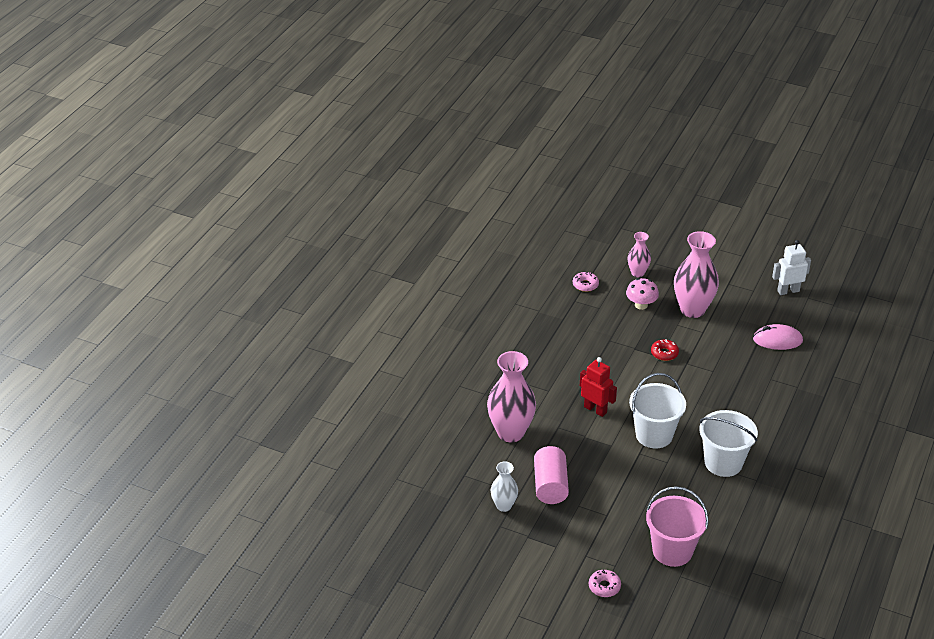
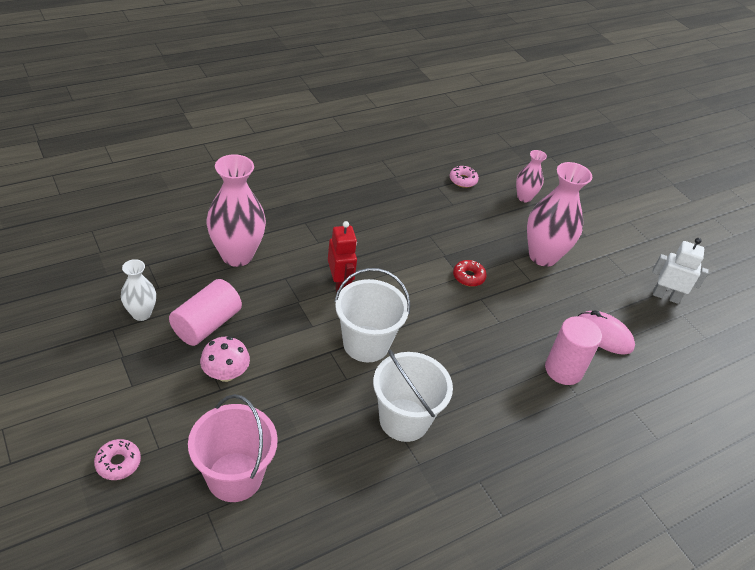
camera: 30 degrees right, 5 degrees up
pink mushroom [626,278,659,310] -> pink mushroom moved to [200,336,250,382]
none -> pink cylinder [545,316,602,385]

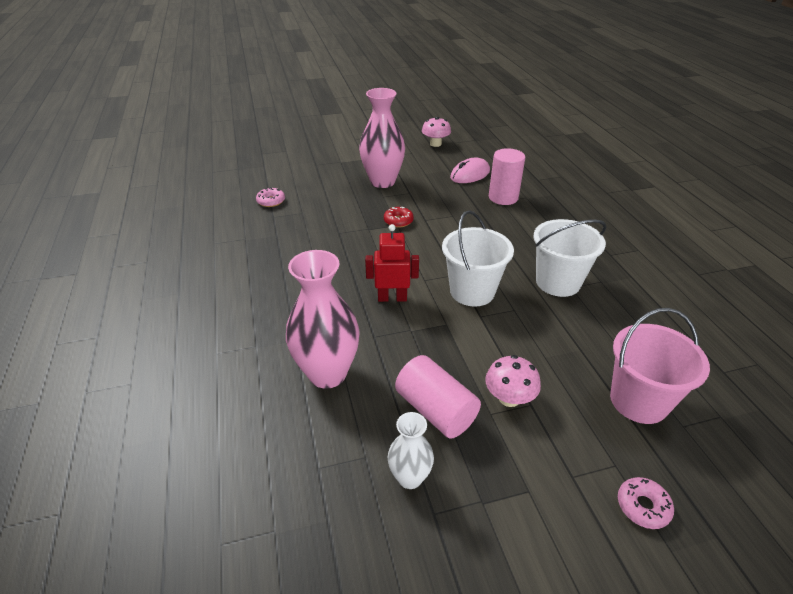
camera: 70 degrees left, 5 degrees down
pink vase [516,150,547,203] -> none
white robot [652,238,709,304] -> pink mushroom [422,117,451,147]

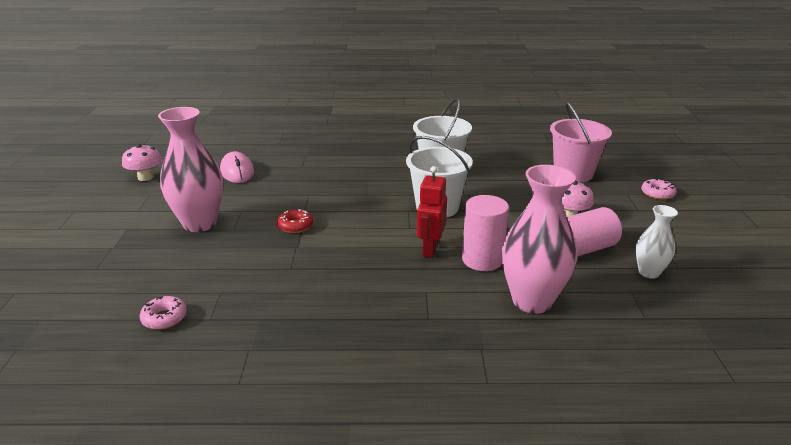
camera: 75 degrees left, 10 degrees down
pink cylinder [489,148,525,205] -> pink cylinder moved to [462,195,509,271]

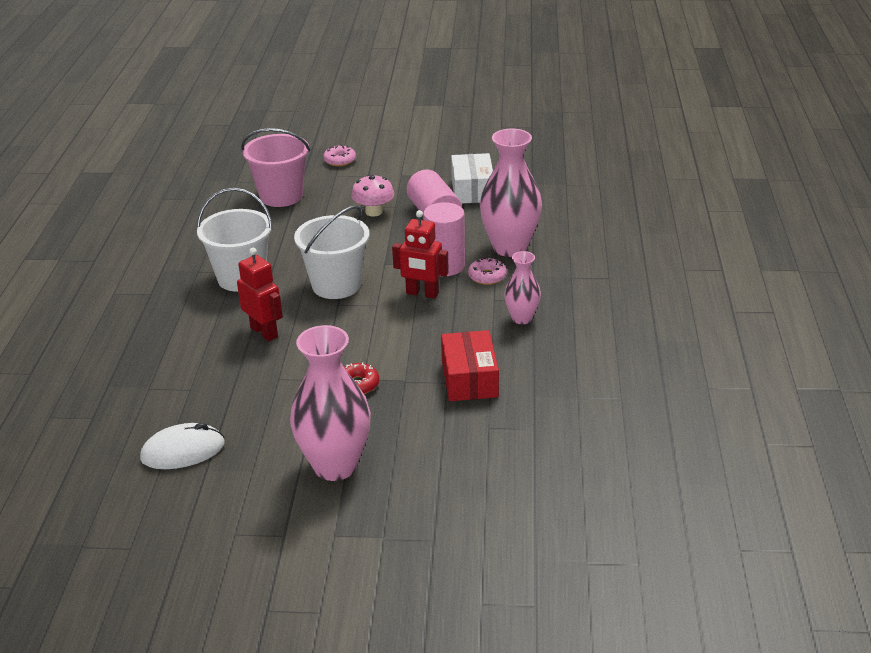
camera: 85 degrees left, 5 degrees up
pink mushroom [122,144,162,181] -> none
pink donut [139,296,187,330] -> pink donut moved to [468,257,507,285]
pink mouse [220,151,254,183] -> white mouse [140,423,225,469]
white vase [636,205,678,279] -> white box [451,153,493,204]
none -> red robot [237,248,283,341]
none -> red box [441,330,499,401]
none -> pink vase [504,251,541,324]

